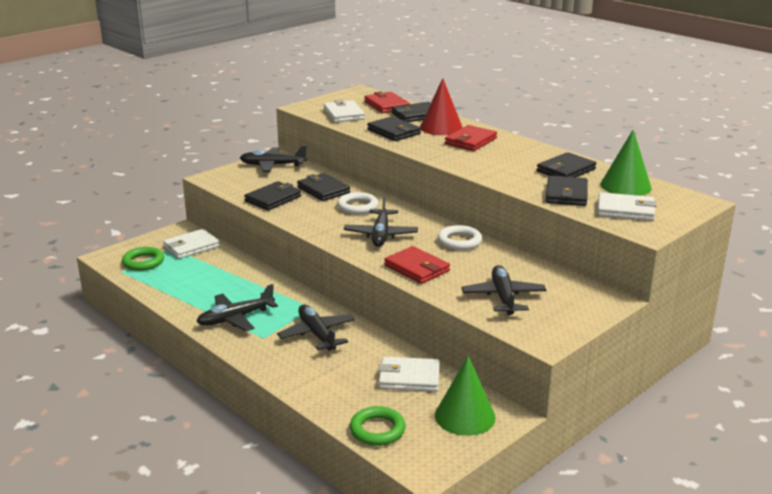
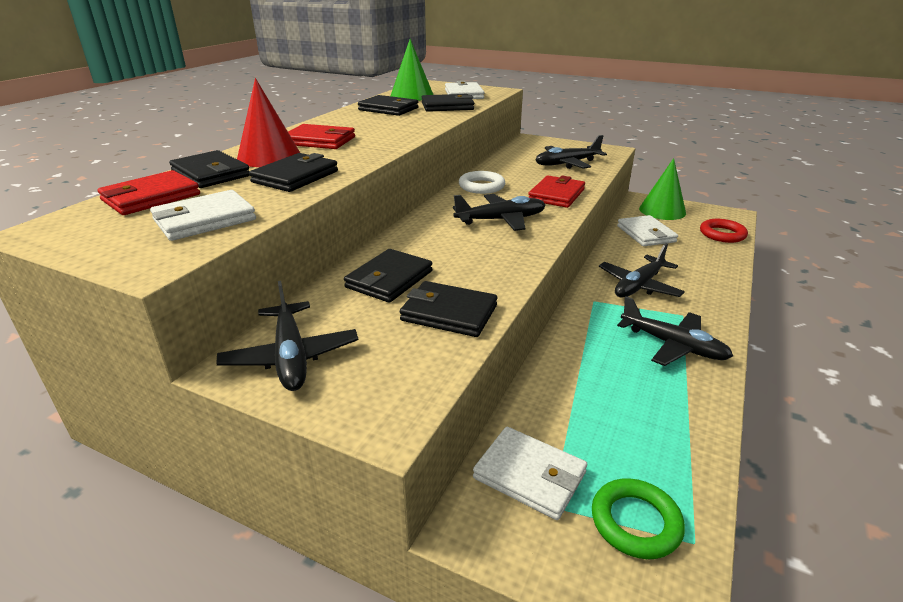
camera: 110 degrees left, 5 degrees up
white ring [337,192,379,214] -> none
green ring [350,406,405,446] -> red ring [700,219,748,243]

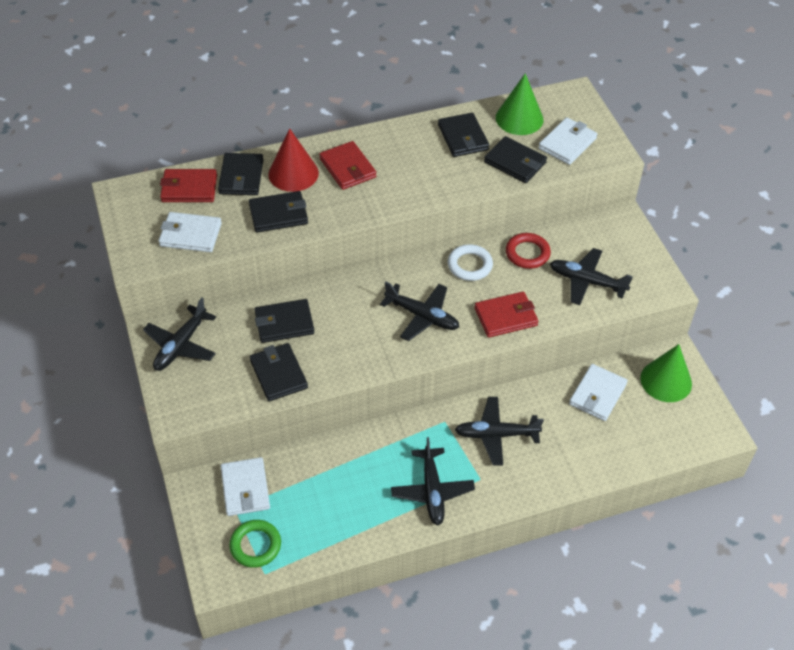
camera: 45 degrees right, 20 degrees up
red ring [700,219,748,243] -> red ring moved to [506,233,551,269]

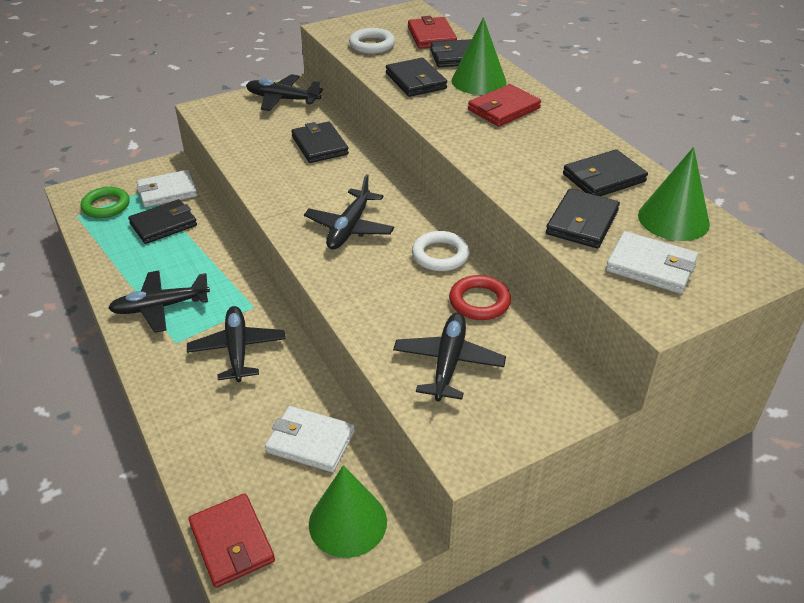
camera: 80 degrees right, 10 degrees down
white wallet [159,212,222,252] -> white ring [349,28,395,54]
black wallet [250,343,308,401] -> black wallet moved to [128,199,197,244]
red cone [268,128,319,192] -> green cone [452,17,506,95]
red wallet [474,291,538,338] -> red wallet moved to [188,493,275,588]

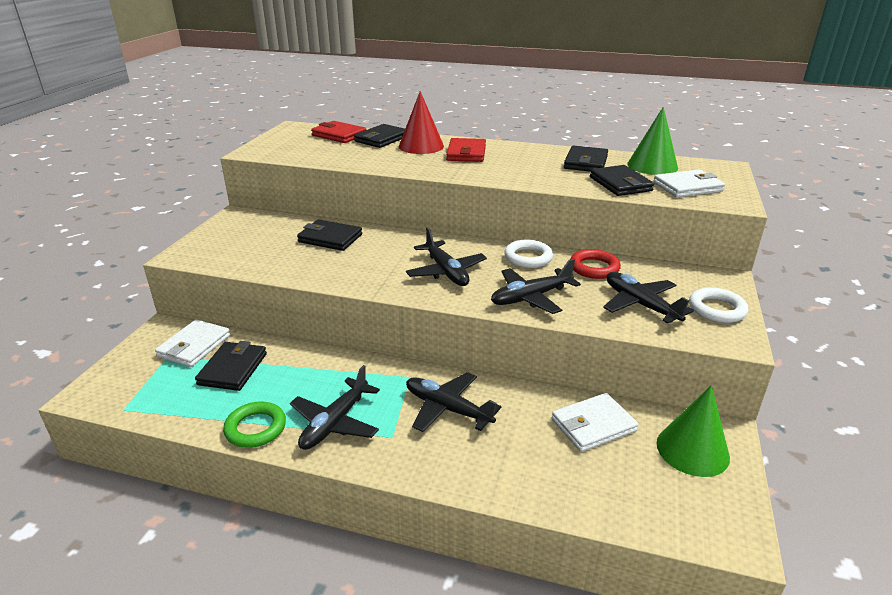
camera: 45 degrees left, 10 degrees down
green ring [81,187,130,218] -> green ring moved to [223,401,286,448]
red wallet [188,493,275,588] -> none
black plane [246,74,323,111] -> black plane moved to [491,259,581,314]
white ring [349,28,395,54] -> white ring moved to [689,287,748,323]
black wallet [386,58,447,97] -> none
green cone [452,17,506,95] -> red cone [399,91,444,154]

